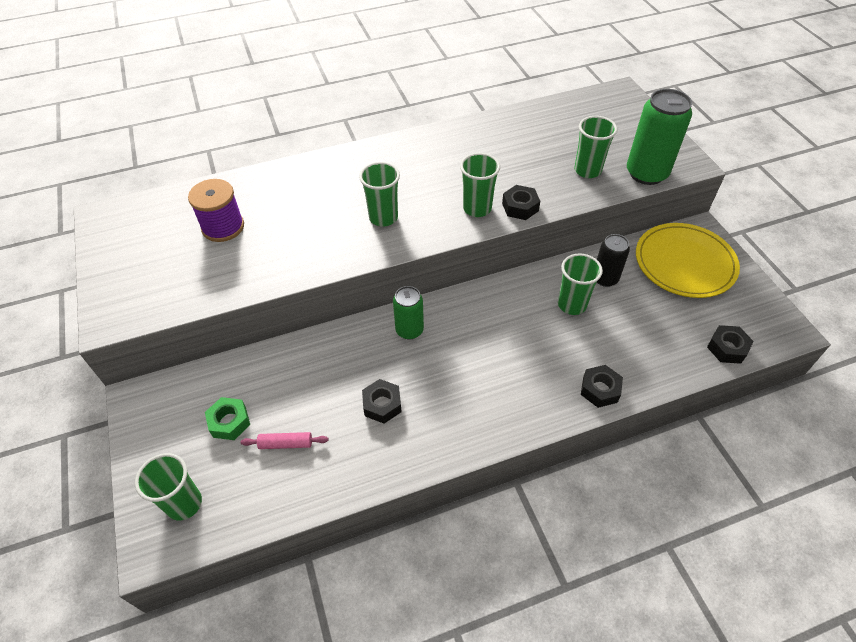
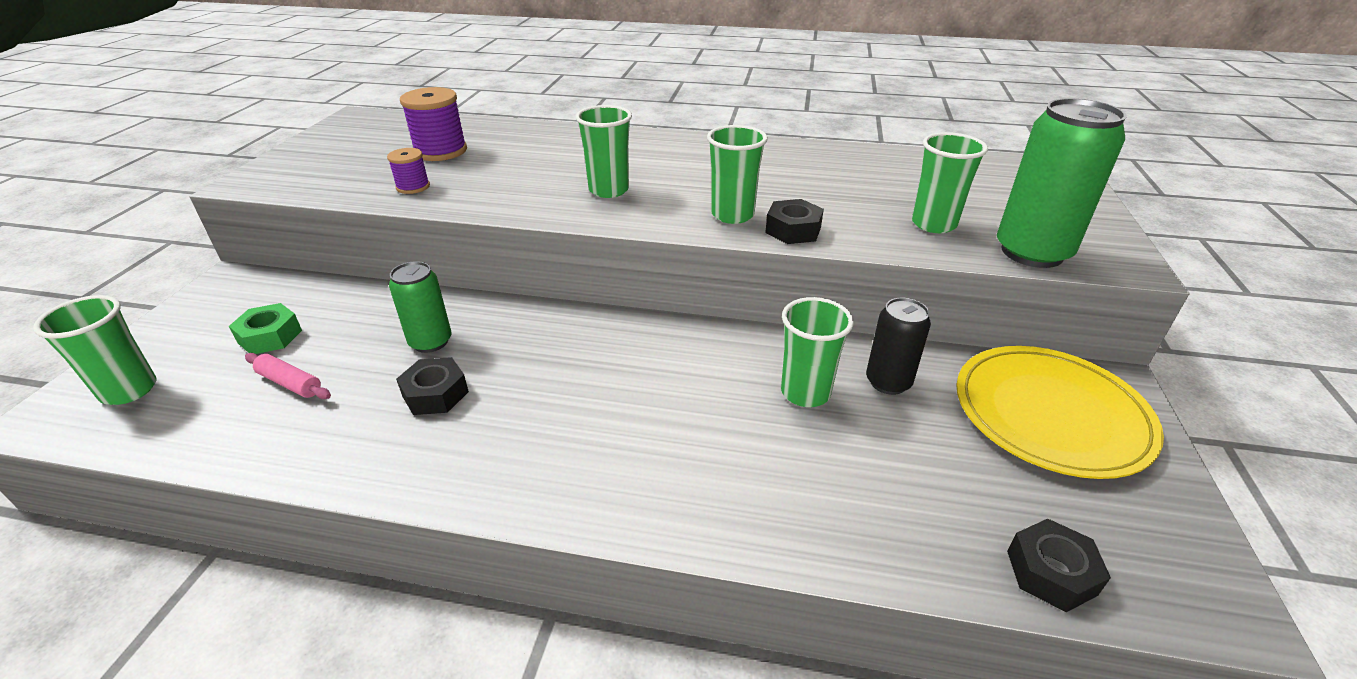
camera: 30 degrees right, 15 degrees down
green can [393,286,424,339] -> green can moved to [389,261,451,353]
black nut [581,365,623,408] -> none
none -> purple spool [387,148,430,194]

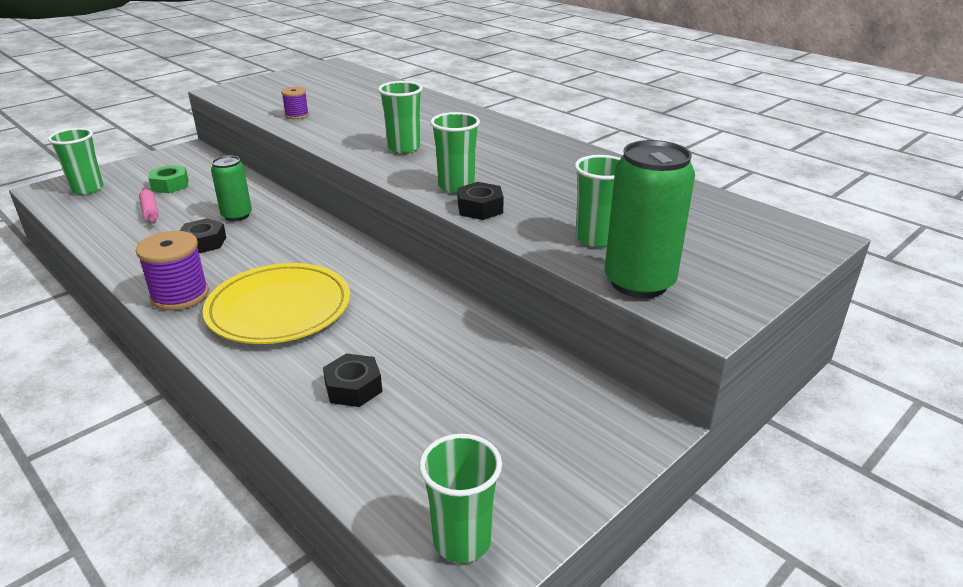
camera: 35 degrees right, 5 degrees down
purple spool [400,87,467,161] -> purple spool moved to [136,231,209,311]
green cup [781,297,854,407] -> green cup moved to [419,434,502,563]
black can [866,298,931,395] -> none
yellow plate [956,346,1164,479] -> yellow plate moved to [202,263,350,344]
black nut [1007,519,1111,612] -> black nut moved to [323,353,382,407]

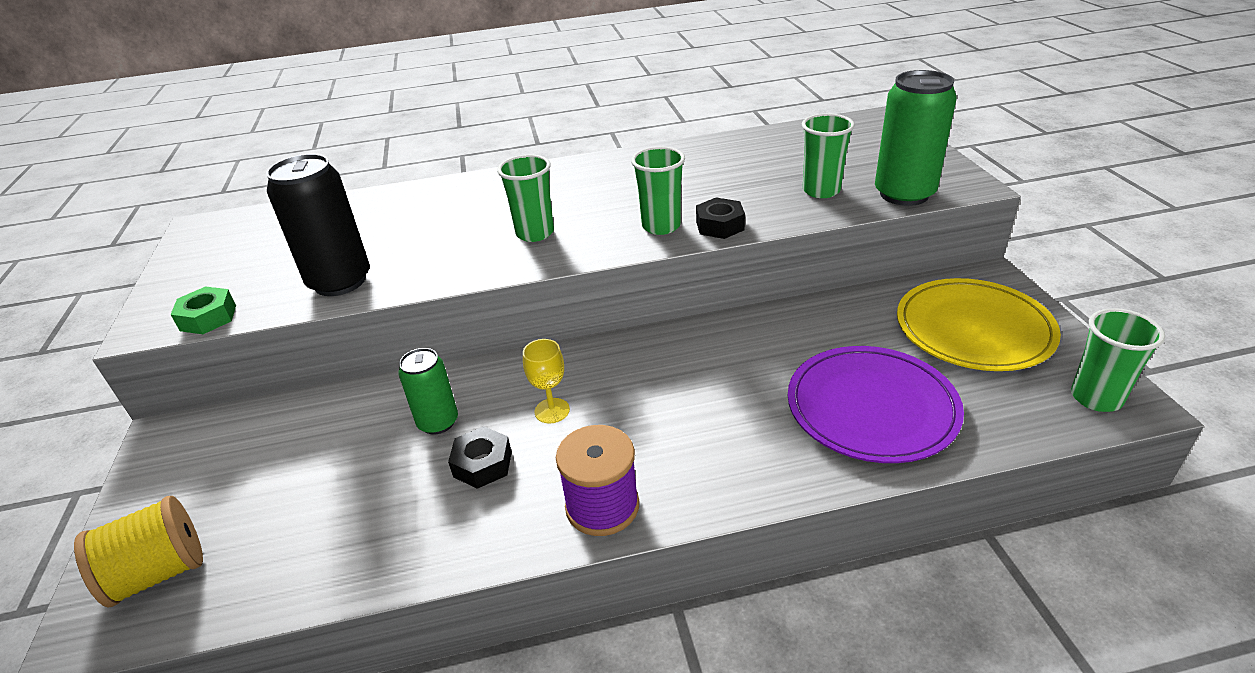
camera: 55 degrees left, 5 degrees up
green cup [48,128,103,195] -> yellow spool [74,496,203,607]
pink rolling pin [139,188,159,224] -> none
green nut [148,165,188,193] -> green nut moved to [171,286,236,334]
yellow plate [202,263,350,344] -> yellow plate moved to [897,278,1061,371]
purple spool [281,87,309,119] -> black can [266,154,370,296]
black nut [323,353,382,407] -> purple plate [788,346,964,463]
none -> yellow goblet [523,339,570,423]

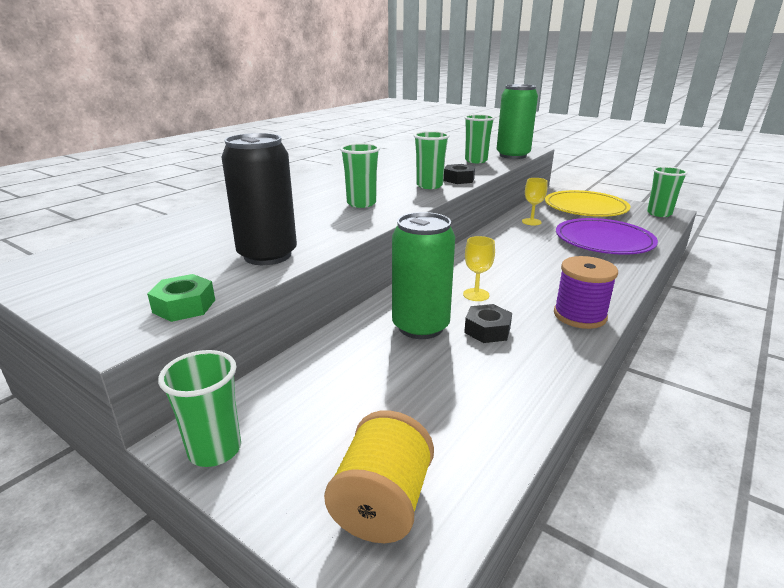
camera: 45 degrees left, 10 degrees down
green can [398,348,458,435] -> green can [392,212,455,339], size x1.65
none -> green cup [158,350,241,467]
none -> yellow goblet [522,178,547,225]

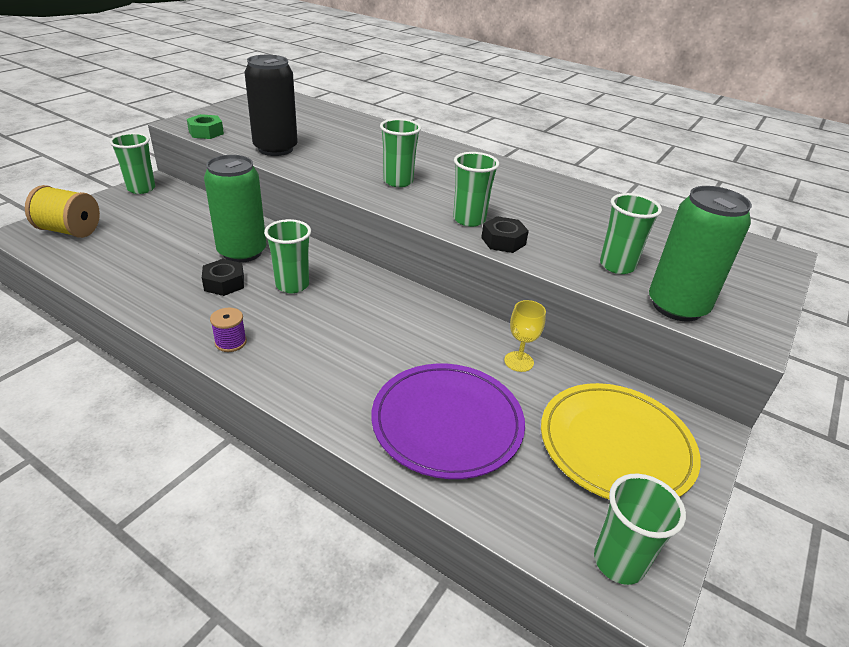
camera: 85 degrees right, 10 degrees up
yellow goblet [463,236,495,301] -> green cup [264,219,311,293]
purple spool [554,256,618,329] -> purple spool [210,308,247,352], size x0.56

